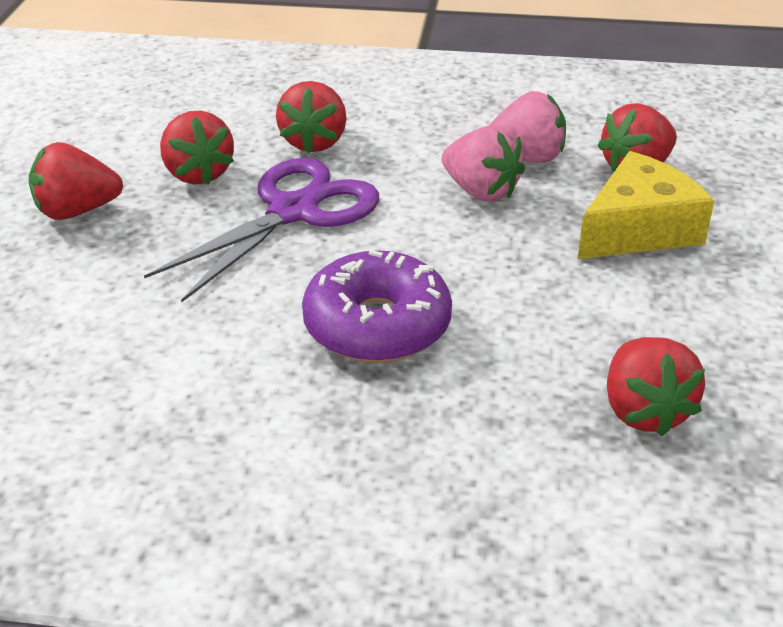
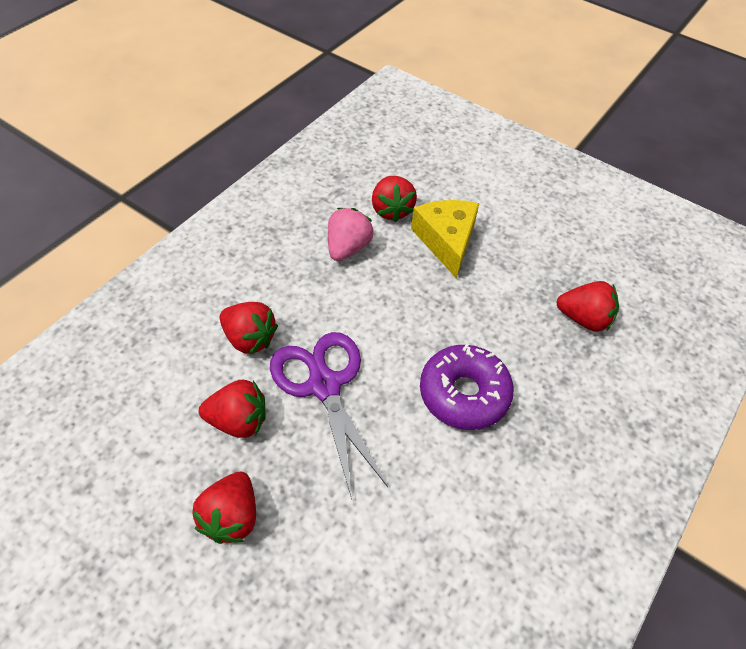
camera: 65 degrees left, 15 degrees up
pink strawberry [442,125,525,202] -> none

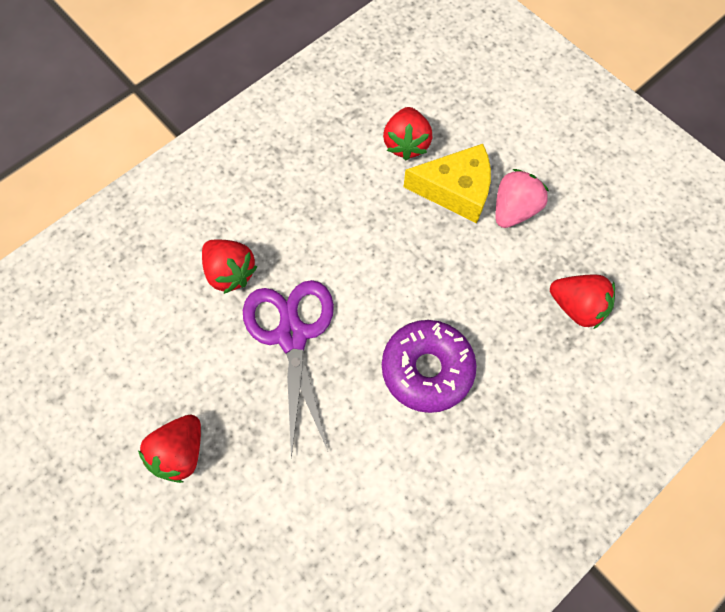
camera: 15 degrees right, 15 degrees up
red strawberry [199,380,266,438] -> none
pink strawberry [328,208,374,261] -> pink strawberry moved to [496,169,549,228]
yellow cheese [411,200,479,279] -> yellow cheese turned 90 degrees clockwise [404,144,491,224]

